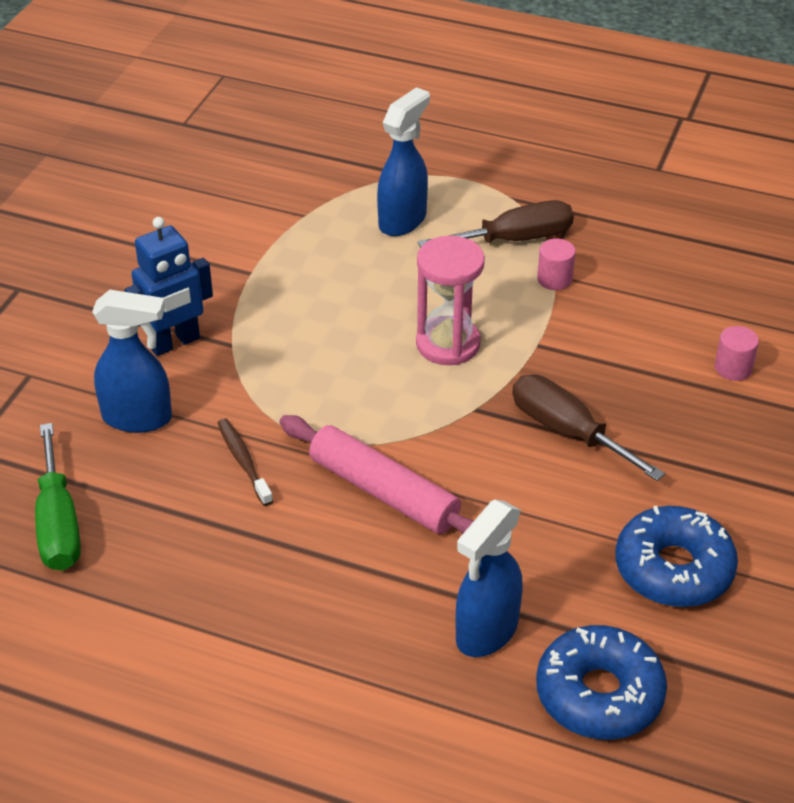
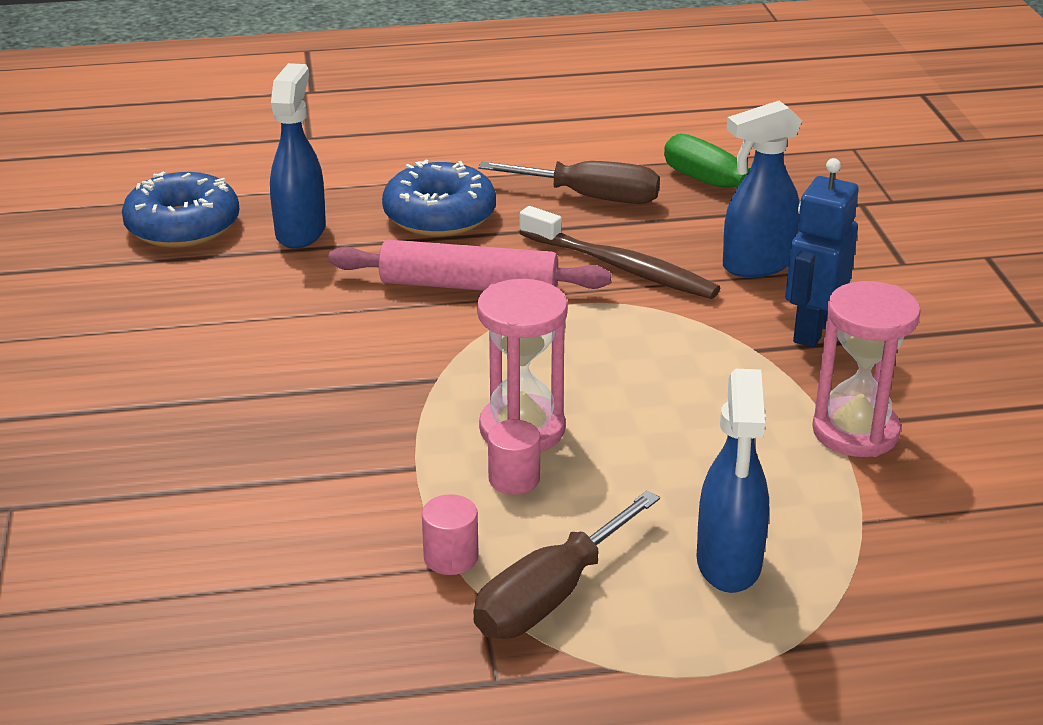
camera: 150 degrees right, 10 degrees down
brown toothbrush [218,419,273,506] -> brown toothbrush [519,206,720,299], size x1.70
brown screwdriver [512,374,665,481] -> brown screwdriver moved to [478,161,660,204]
blue donut [615,506,738,607] -> blue donut moved to [382,160,496,236]
pink cylinder [715,326,759,381] -> pink cylinder moved to [488,420,540,495]
none -> pink hourglass [812,281,921,457]

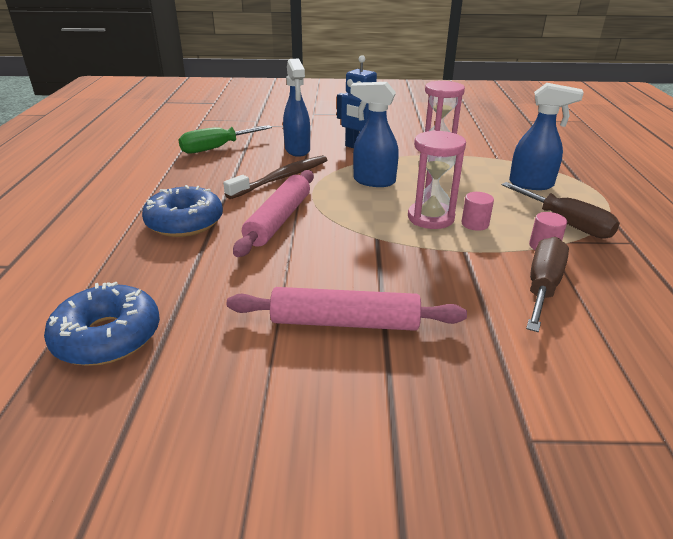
camera: 80 degrees left, 0 degrees up
blue spray bottle [270,63,326,249] -> blue spray bottle moved to [351,82,399,187]
brown screwdriver [478,161,660,204] -> brown screwdriver moved to [526,237,569,332]
none -> pink rolling pin [227,287,467,331]

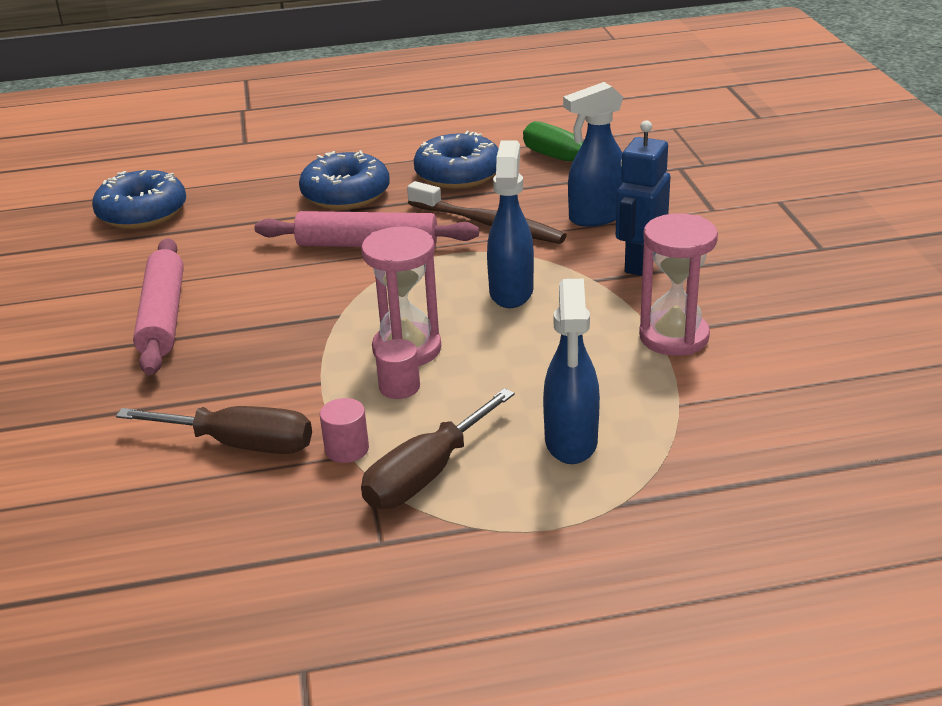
camera: 80 degrees right, 0 degrees up
none -> blue donut [414,131,499,189]

